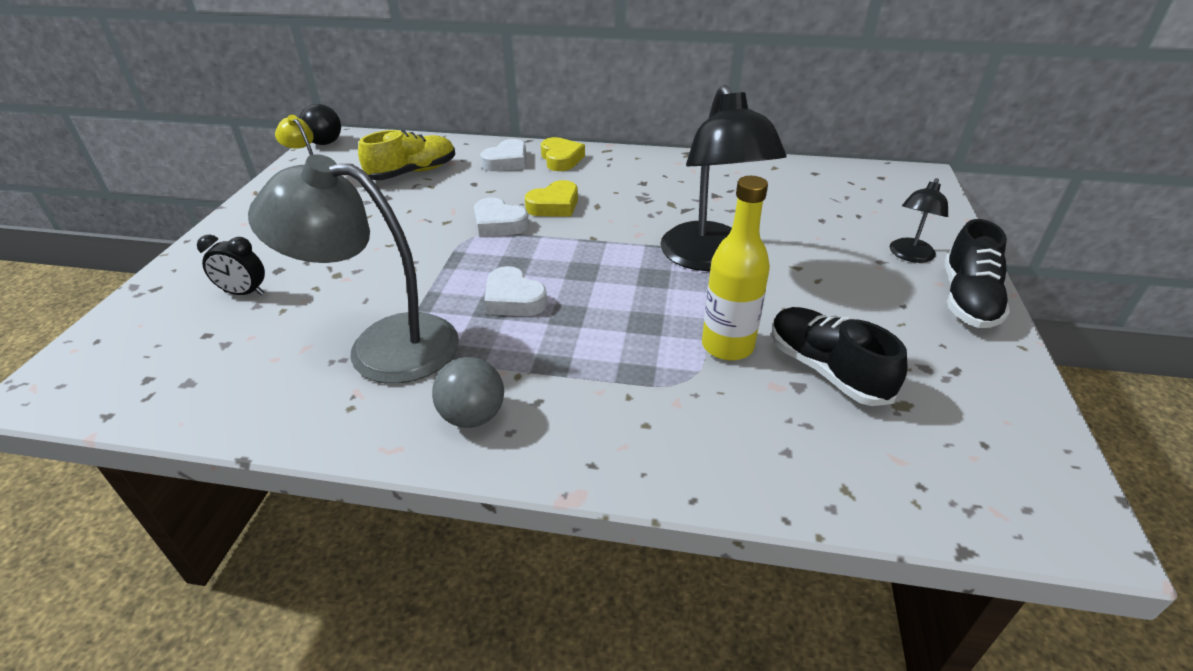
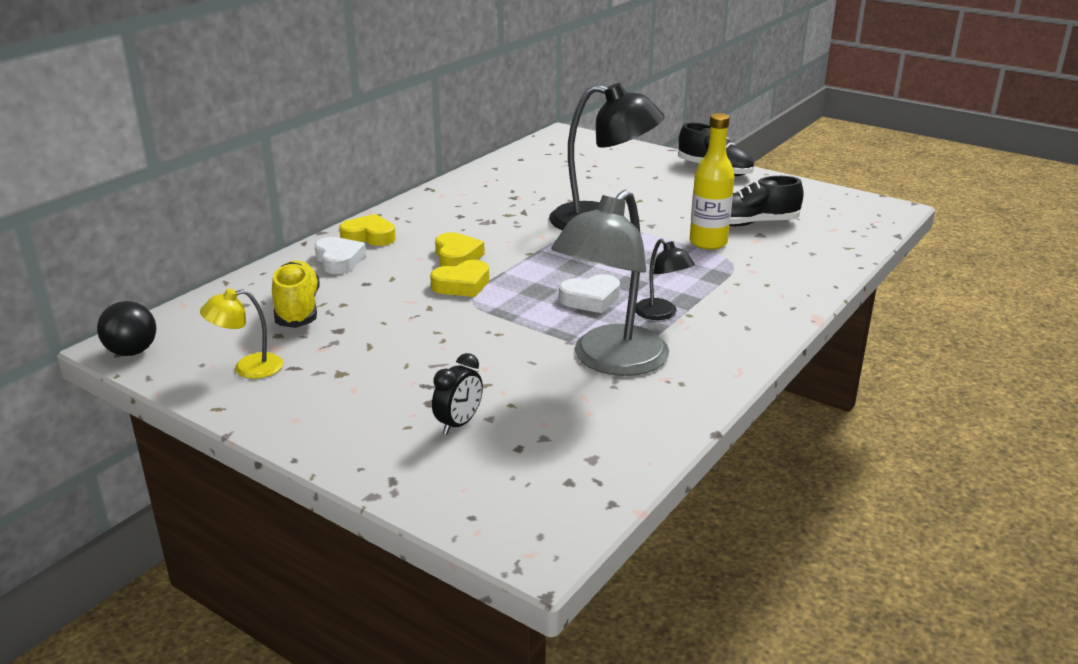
camera: 65 degrees left, 10 degrees down
grey ball [432,357,504,428] -> none
white heart [474,198,529,237] -> yellow heart [430,260,489,297]
black lamp [890,178,948,263] -> black lamp moved to [635,239,695,320]

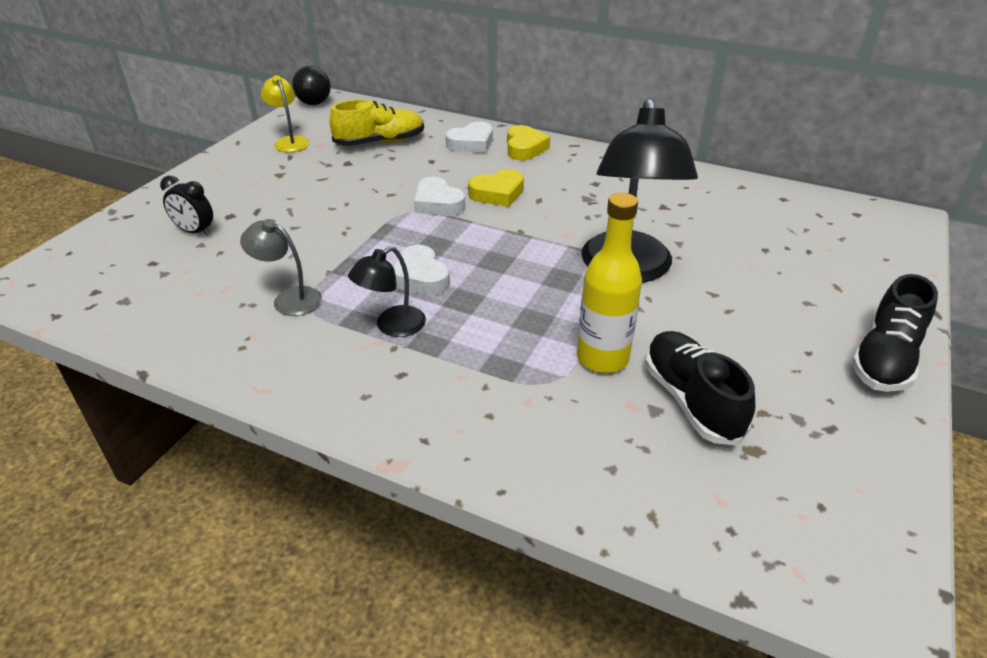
camera: 80 degrees right, 10 degrees up
yellow heart [430,260,489,297] -> white heart [414,177,465,216]
grey lamp [551,190,669,376] -> grey lamp [240,219,322,316], size x0.49

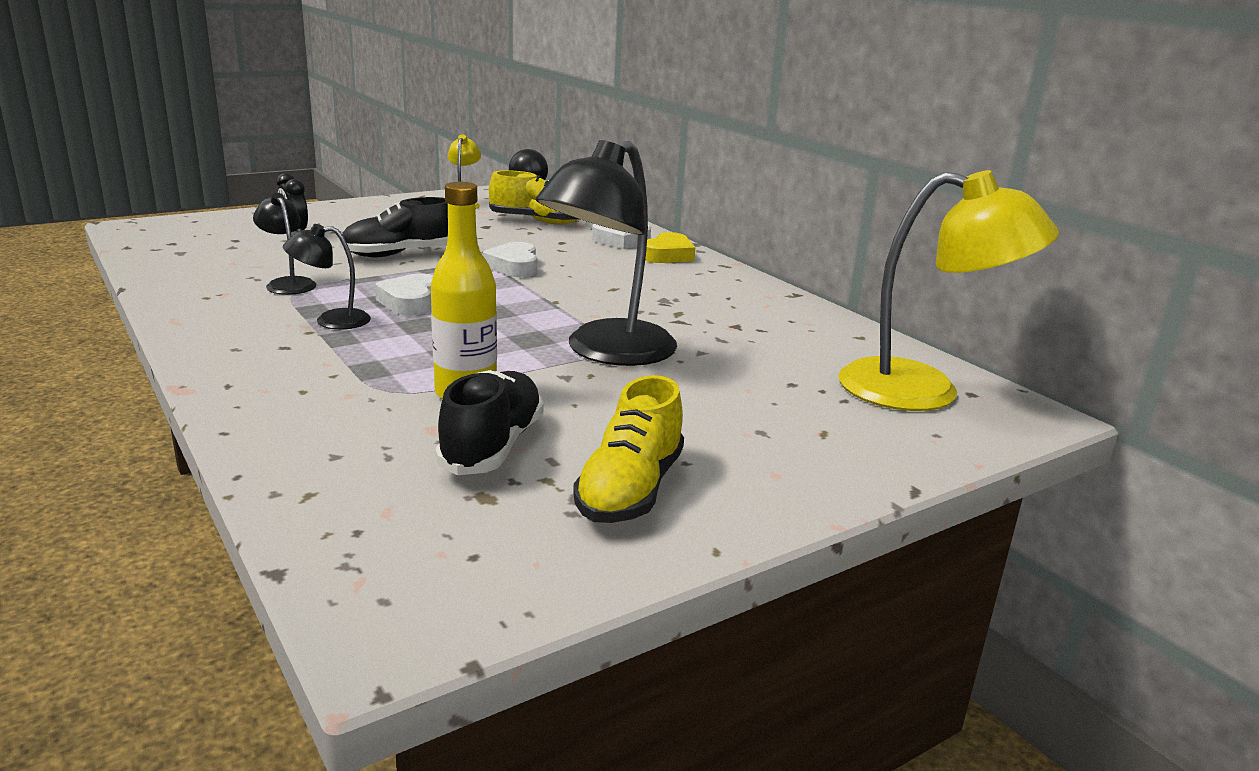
camera: 30 degrees right, 15 degrees down
grey lamp [240,219,322,316] -> black lamp [253,193,316,295]
yellow heart [468,169,524,207] -> none
black shoe [851,274,938,392] -> black shoe moved to [339,197,448,257]
none -> yellow shoe [573,375,684,523]
none -> yellow lamp [839,170,1059,411]

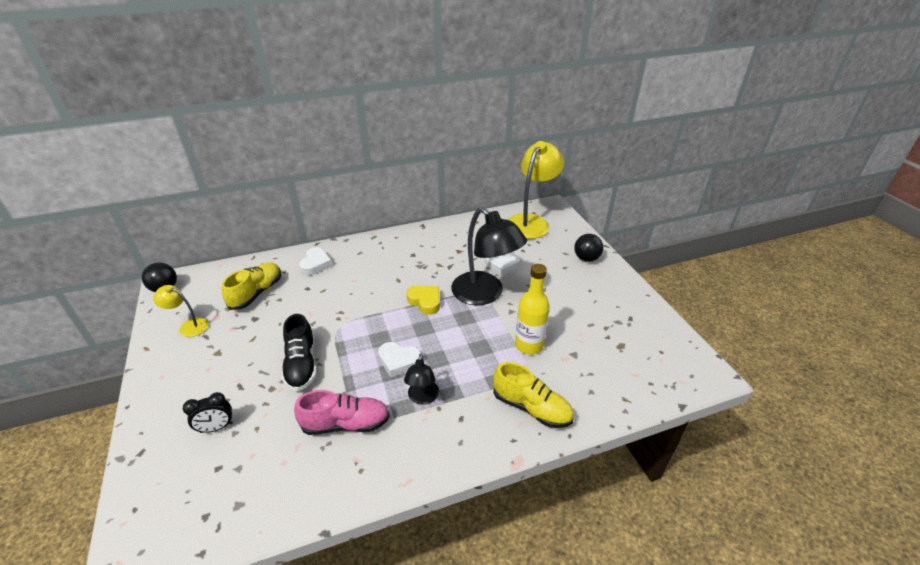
camera: 75 degrees left, 15 degrees up
black lamp [253,193,316,295] -> pink shoe [294,390,390,435]
black shoe [435,370,544,475] -> none
white heart [483,242,537,277] -> white heart moved to [485,252,521,276]
yellow shoe [573,375,684,523] -> yellow shoe moved to [493,362,574,428]
yellow heart [645,232,695,263] -> yellow heart moved to [406,286,440,315]
none -> black ball [574,234,603,262]

